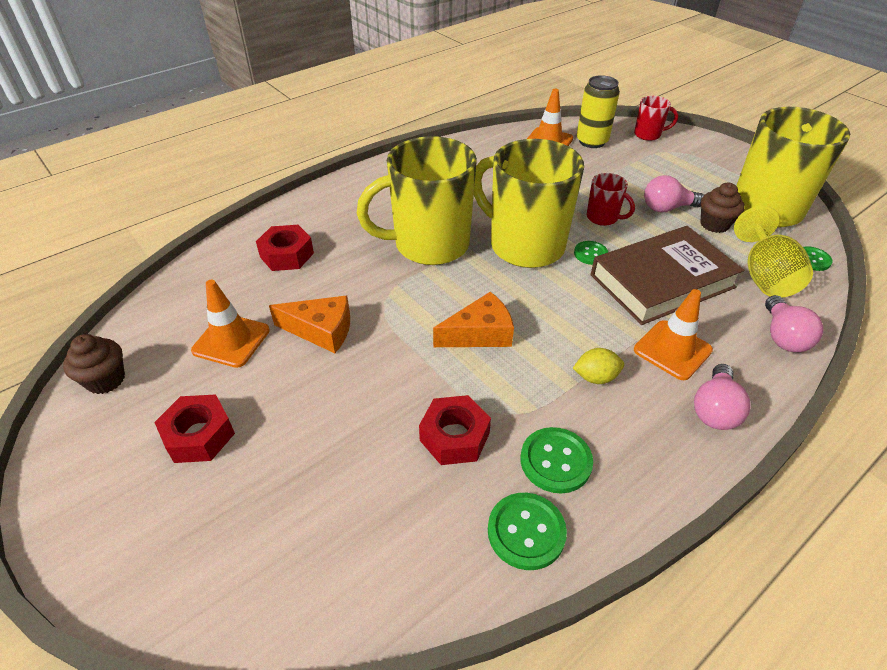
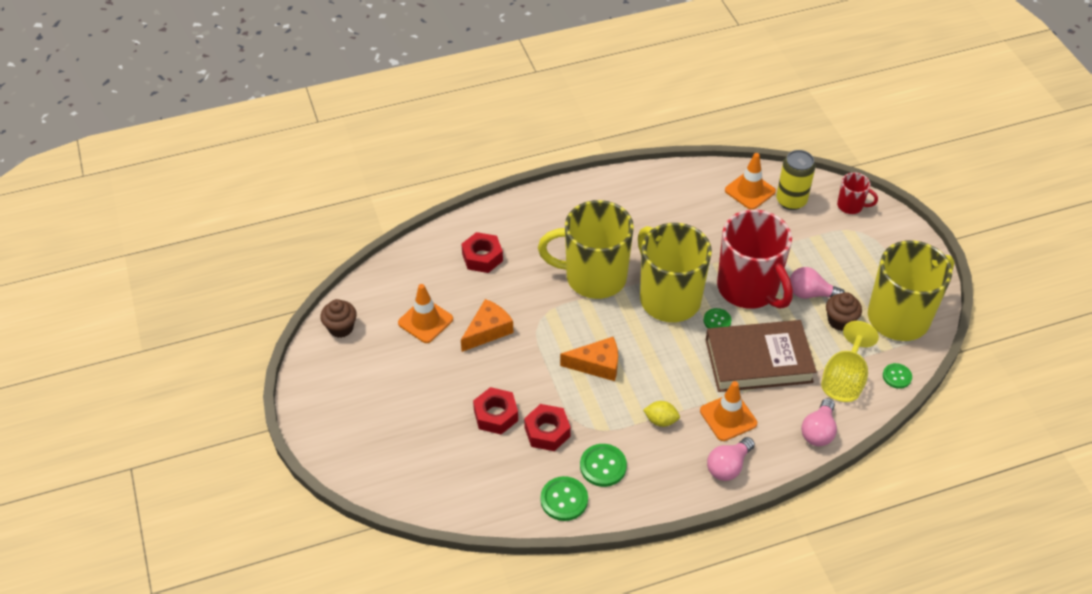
camera: 20 degrees right, 5 degrees up
red nut [154,394,235,463] -> red nut moved to [473,387,518,434]
orange cheese [269,296,350,353] -> orange cheese turned 75 degrees counterclockwise [461,299,513,352]
red mug [587,173,635,226] -> red mug [717,210,793,309], size x2.25

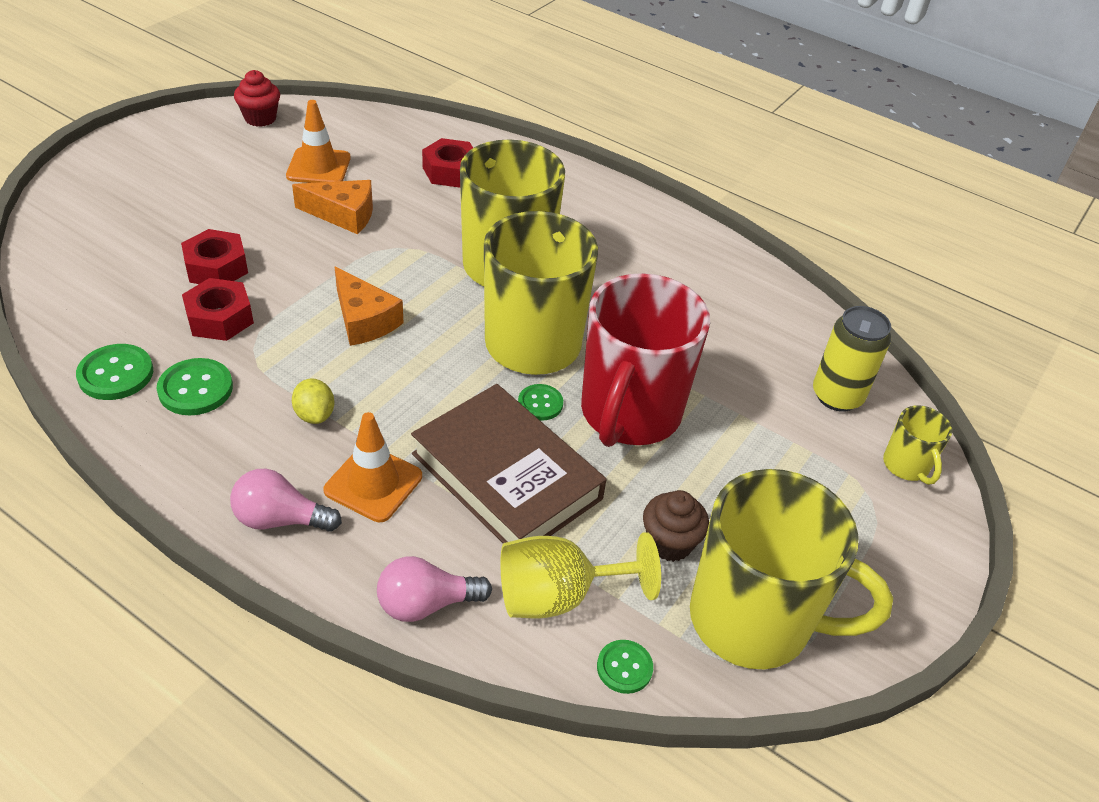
camera: 50 degrees right, 5 degrees down
brown cupcake [320,299,357,338] -> red cupcake [234,70,280,127]
orange traffic cone [725,153,776,210] -> none
pink light bulb [790,267,845,299] -> none
red mug [837,172,878,214] -> yellow mug [883,405,952,485]

